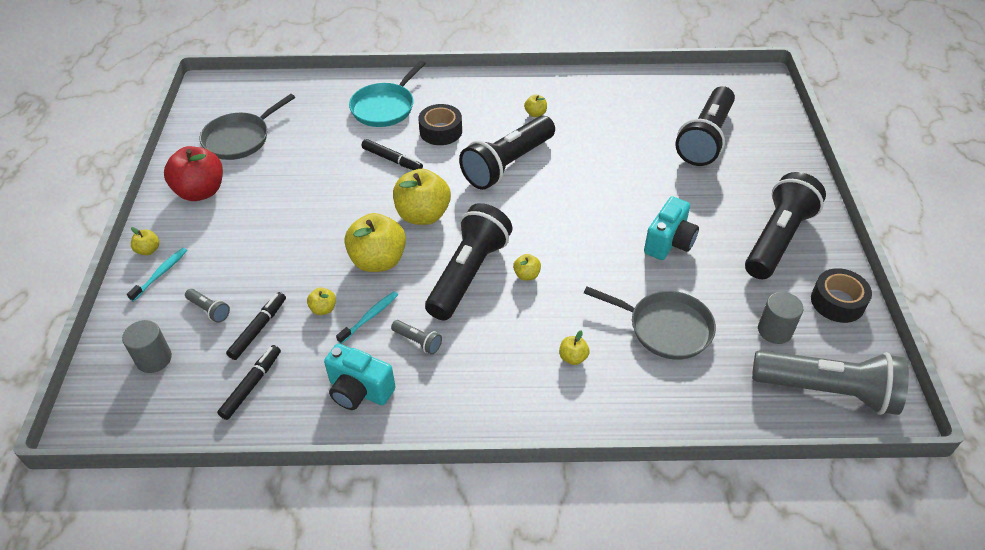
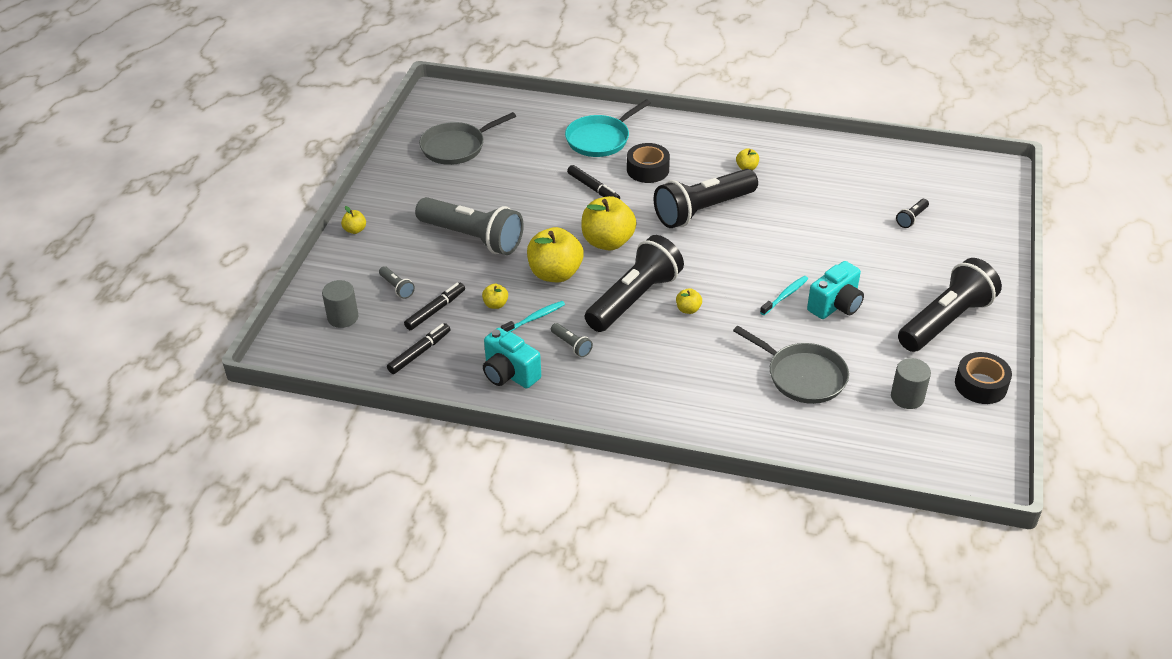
camera: 15 degrees right, 5 degrees down
turquoise toothbrush [127,248,187,301] -> turquoise toothbrush moved to [760,276,808,315]
red apple [164,146,223,201] -> none
yellow apple [559,330,589,365] -> none
black flashlight [675,86,735,166] -> black flashlight [896,199,929,228], size x0.40
grey flashlight [752,350,909,415] -> grey flashlight moved to [415,197,524,255]

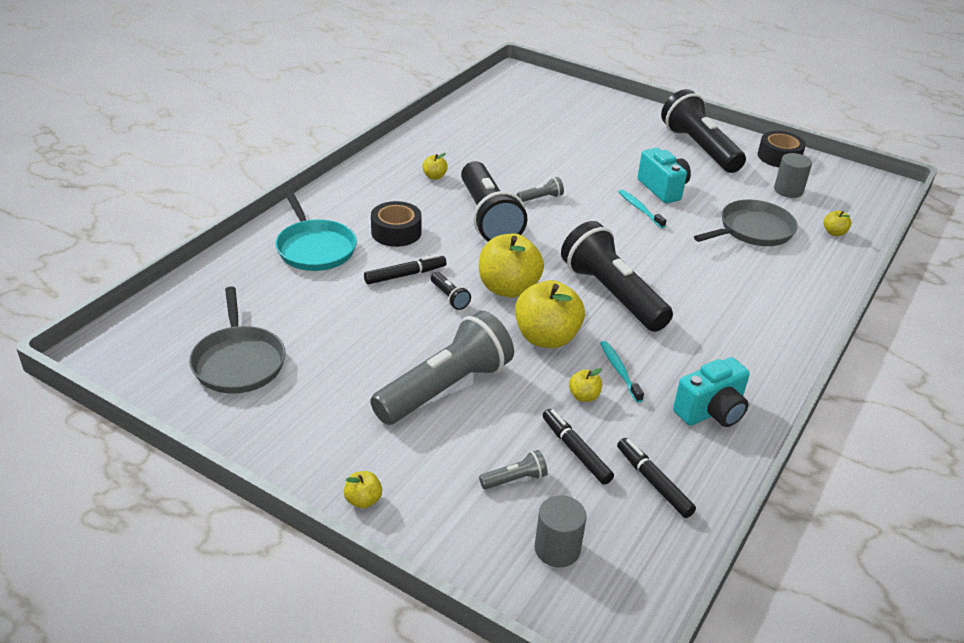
camera: 75 degrees left, 5 degrees down
grey flashlight [551,323,593,357] -> grey flashlight moved to [517,177,564,202]
yellow apple [676,288,702,314] -> yellow apple moved to [824,210,851,236]
black flashlight [896,199,929,228] -> black flashlight moved to [431,272,471,310]

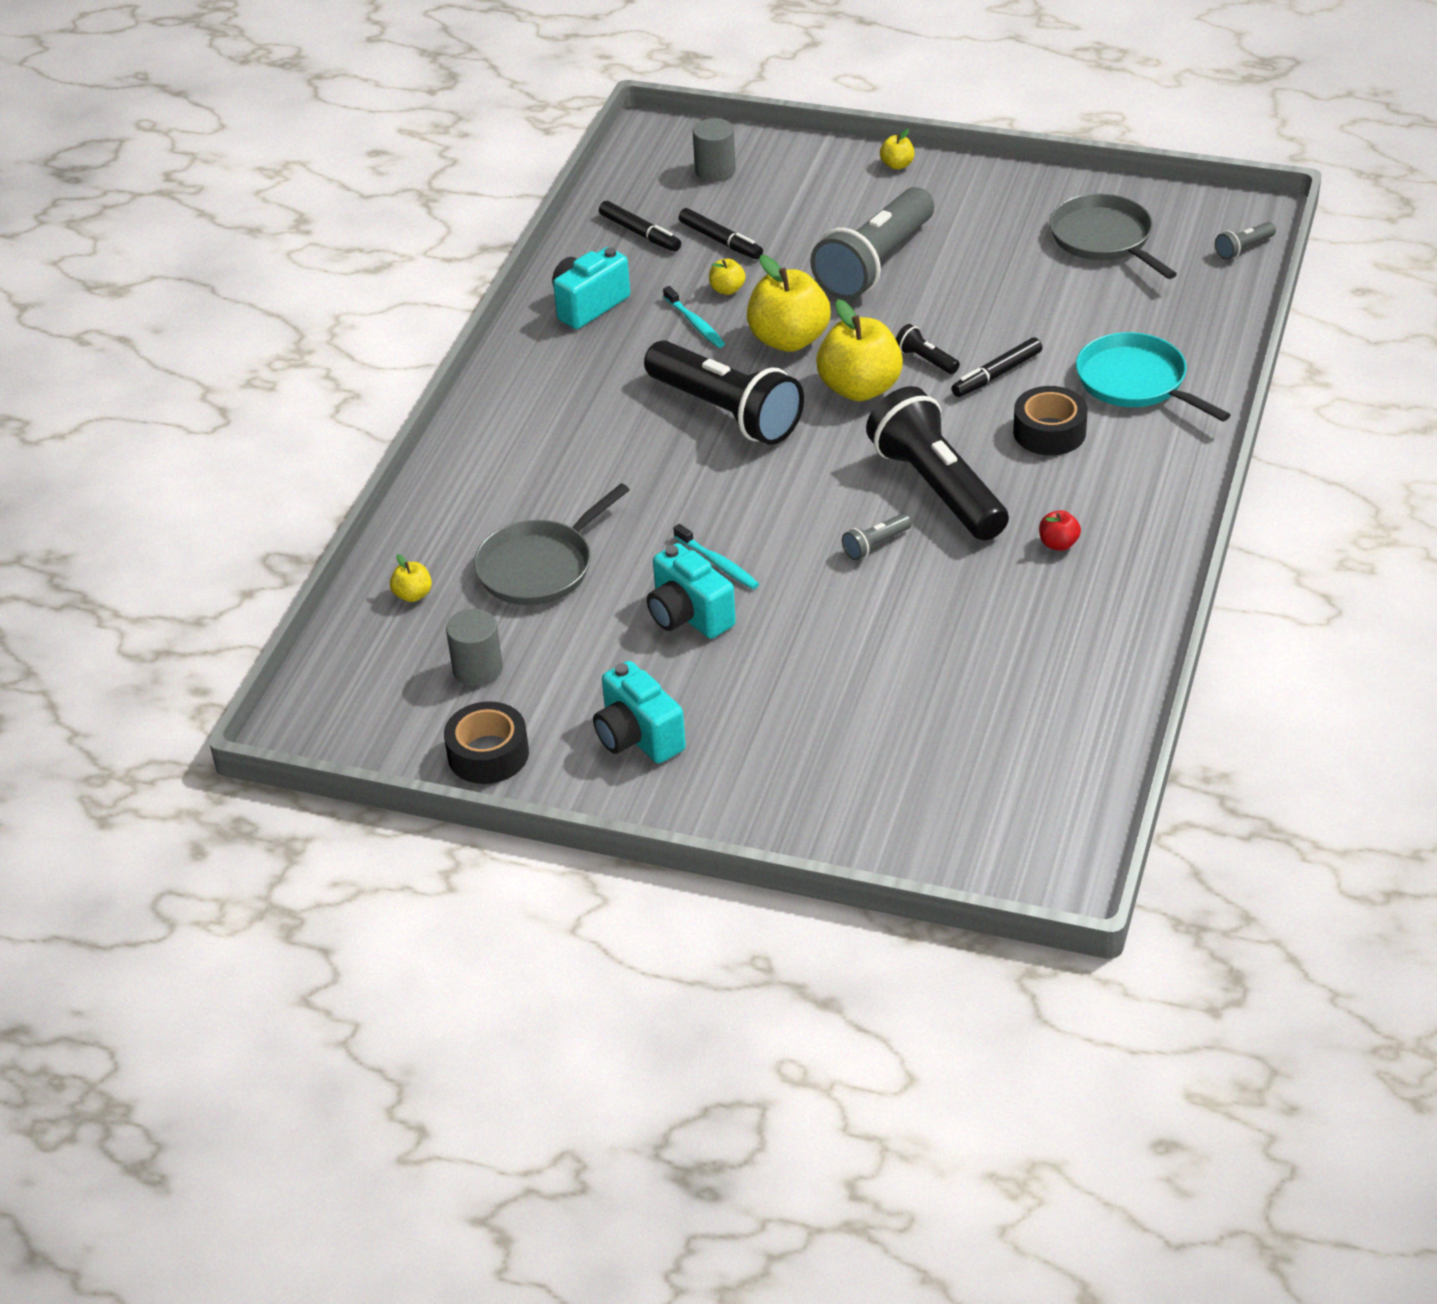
camera: 170 degrees right, 5 degrees up
yellow apple [422,153,448,180] -> red apple [1039,510,1081,551]
grey flashlight [479,450,548,489] -> grey flashlight moved to [1215,222,1276,260]
black flashlight [661,89,746,173] -> turquoise camera [593,661,686,764]

